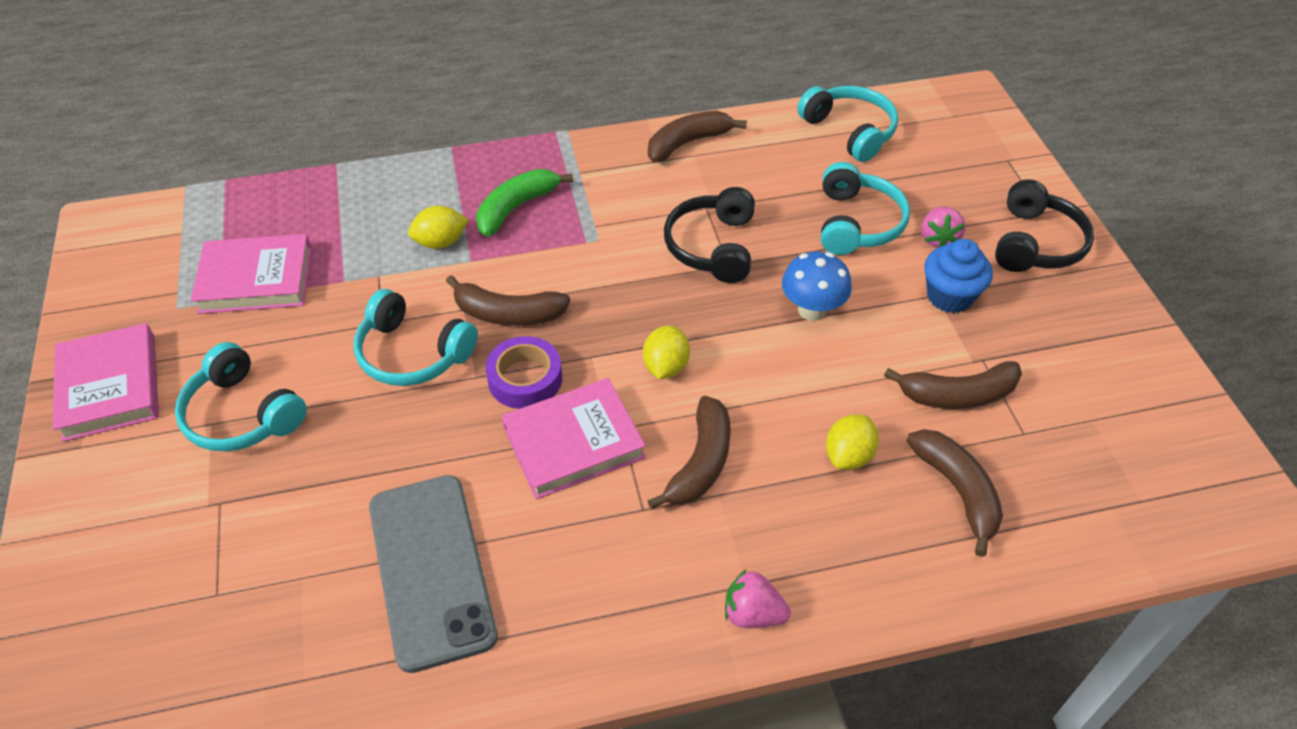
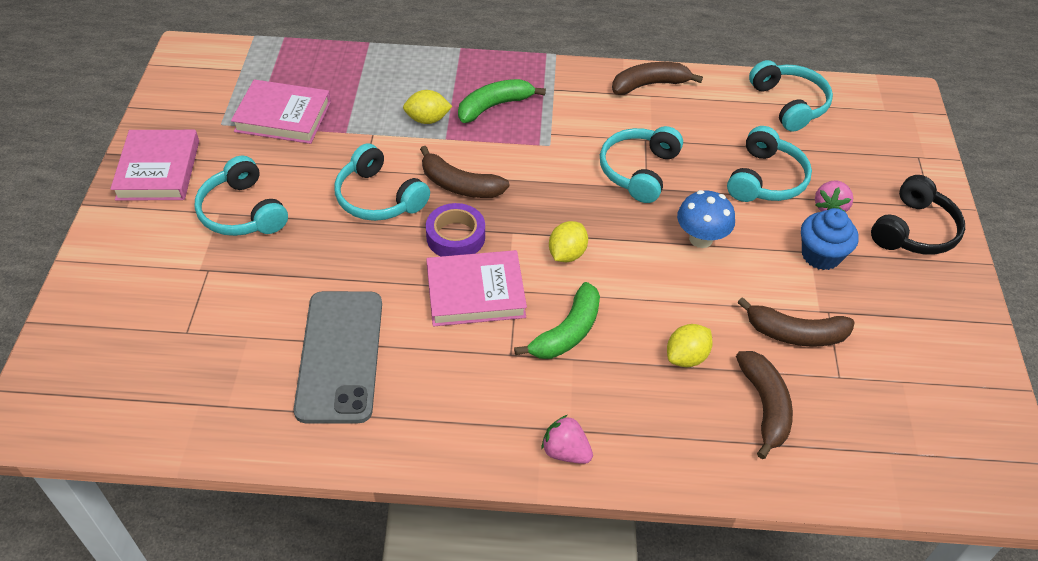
camera: 15 degrees right, 0 degrees up
brown banana [647,396,731,509] -> green banana [514,282,600,359]
black headphones [664,187,755,283] -> turquoise headphones [600,126,683,203]

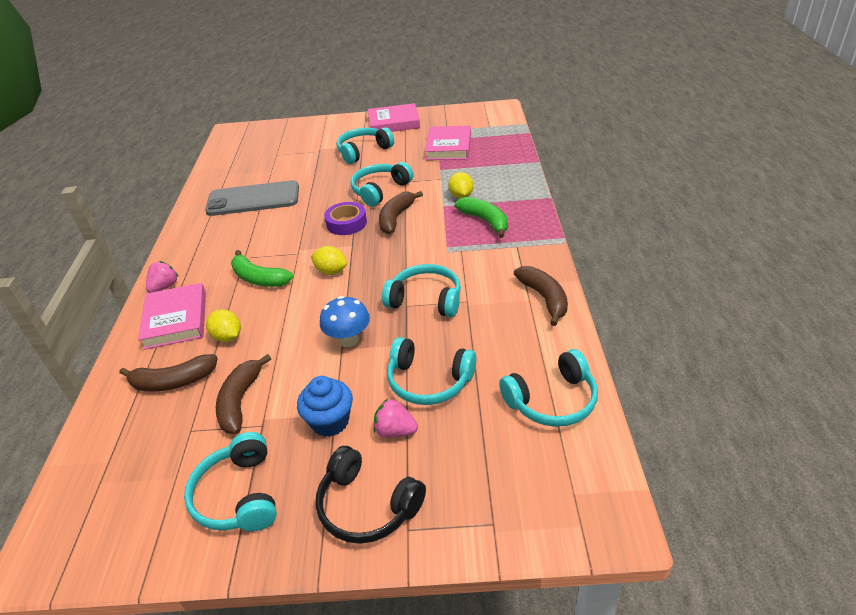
camera: 90 degrees right, 10 degrees down
pink book [426,250,527,326] -> pink book moved to [138,283,206,350]
none -> turquoise headphones [184,432,277,531]

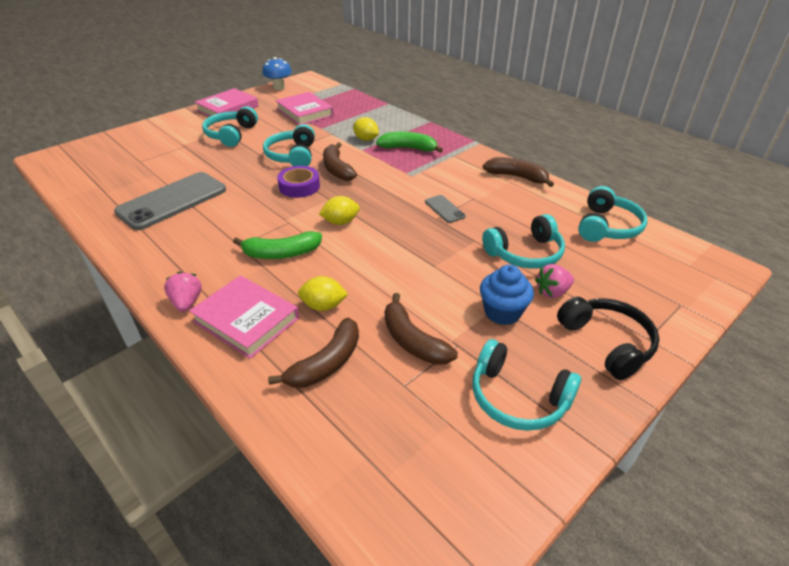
camera: 45 degrees left, 0 degrees up
black headphones [316,446,426,544] -> black headphones turned 105 degrees counterclockwise [557,297,659,380]
blue mushroom [320,296,370,347] -> blue mushroom moved to [262,57,292,90]
turquoise headphones [382,264,461,317] -> grey phone [425,195,466,223]

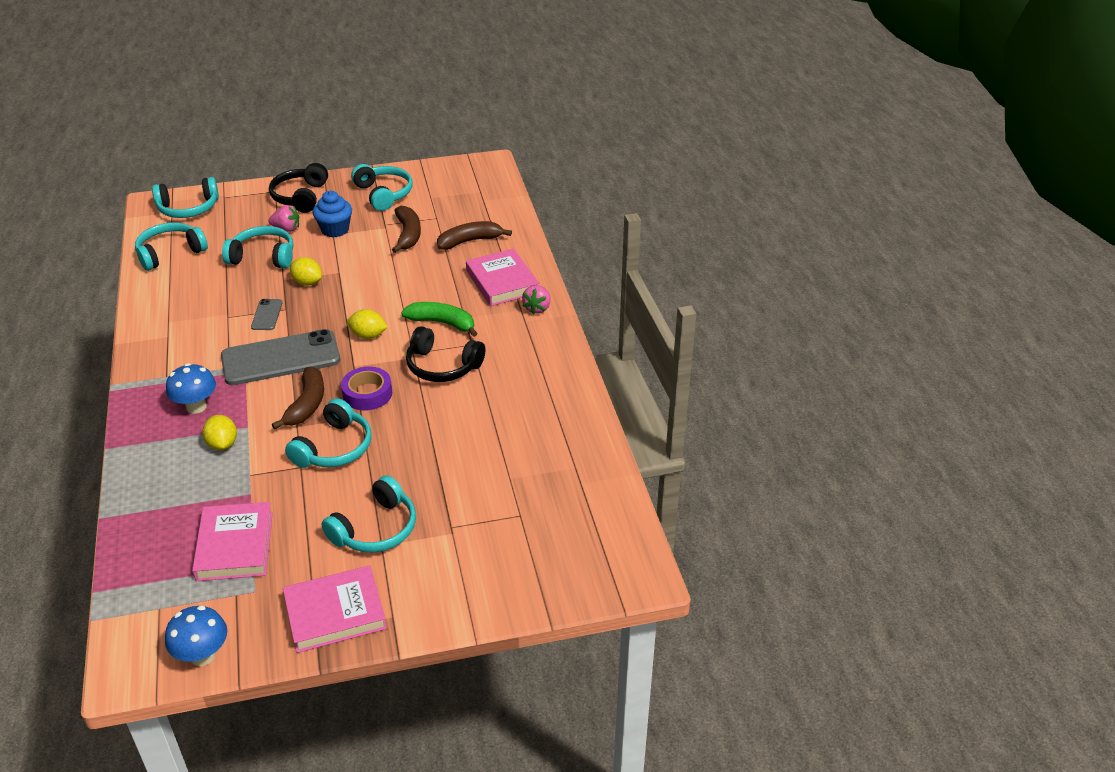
camera: 150 degrees left, 0 degrees up
grey phone [114,172,226,230] -> grey phone moved to [221,329,340,385]
yellow lemon [298,276,348,311] -> yellow lemon moved to [290,257,322,286]
green banana [376,132,443,153] -> blue mushroom [166,363,216,414]
brown banana [483,157,554,187] -> none
none -> turquoise headphones [152,177,219,218]
none -> black headphones [406,326,485,382]

